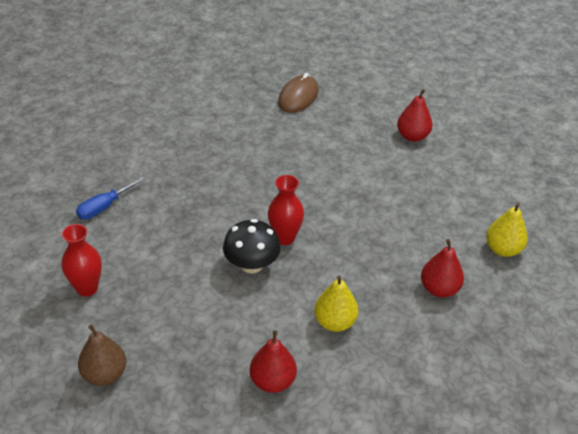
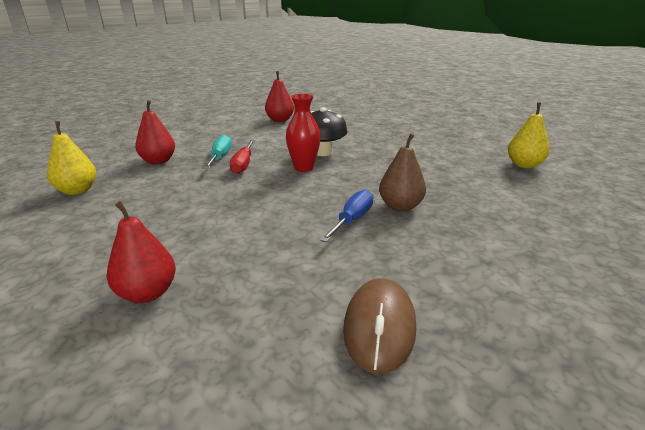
camera: 165 degrees right, 15 degrees down
red vase [62,224,102,297] -> none
blue screwdriver [76,176,145,220] -> blue screwdriver moved to [320,189,373,242]
brown pear [78,324,126,386] -> brown pear moved to [379,133,426,212]
yellow pear [314,275,359,332] -> yellow pear moved to [508,102,550,168]
none -> turquoise screwdriver [204,135,232,169]
none -> red screwdriver [230,140,255,174]

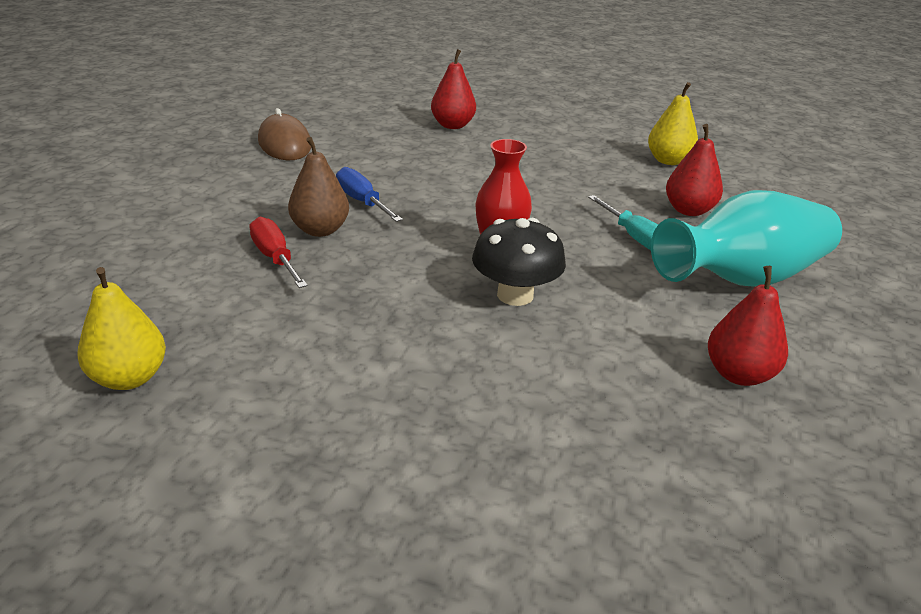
camera: 145 degrees right, 5 degrees up
red screwdriver [230,140,255,174] -> red screwdriver moved to [249,217,308,288]
blue screwdriver [320,189,373,242] -> blue screwdriver turned 150 degrees clockwise [336,167,403,222]
none -> turquoise vase [651,190,842,287]

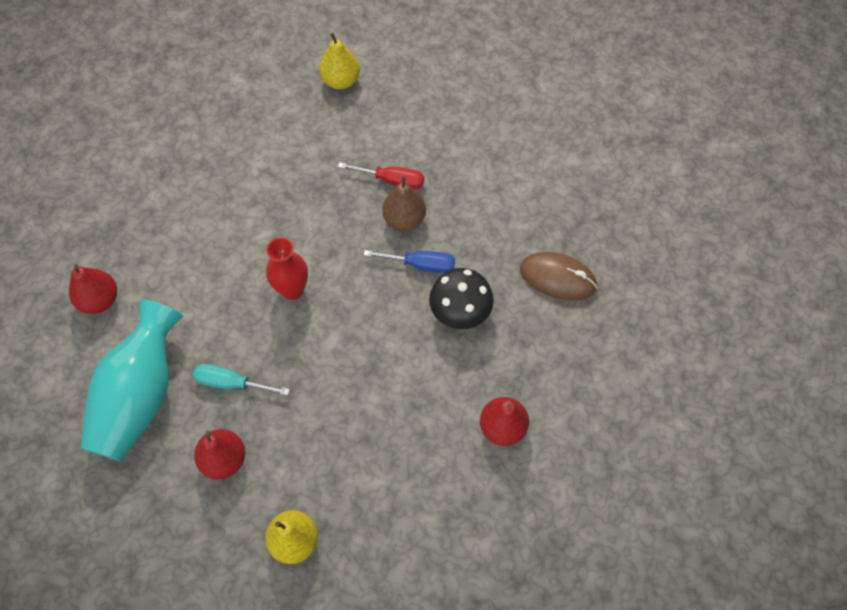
camera: 135 degrees right, 30 degrees up
black mushroom [472,218,566,306] -> black mushroom moved to [429,268,494,329]

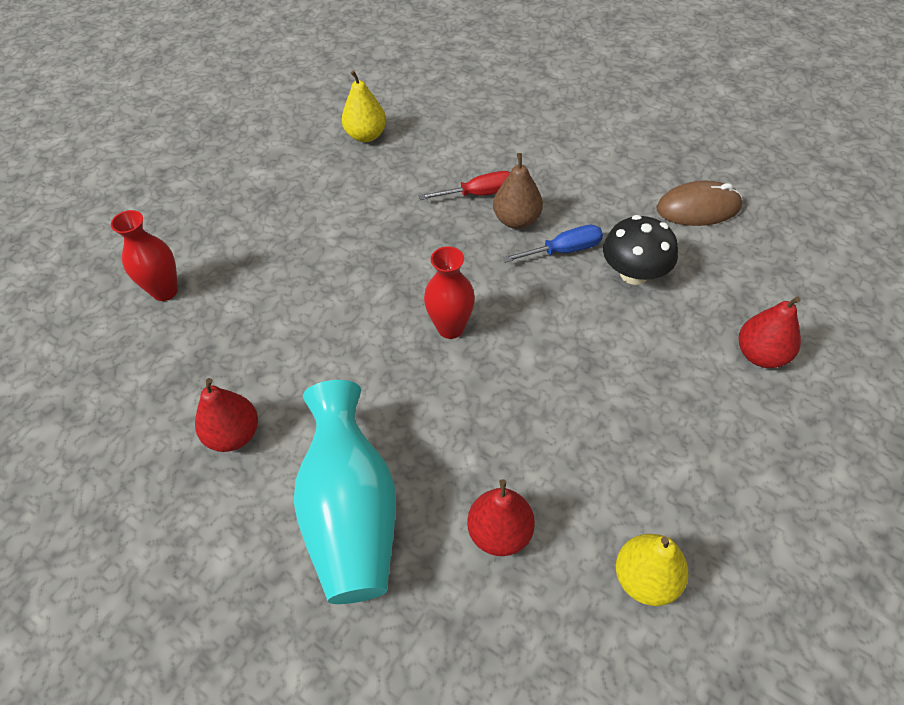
camera: 25 degrees left, 10 degrees down
turquoise screwdriver [193,364,290,395] -> none
none -> red vase [111,210,178,301]

